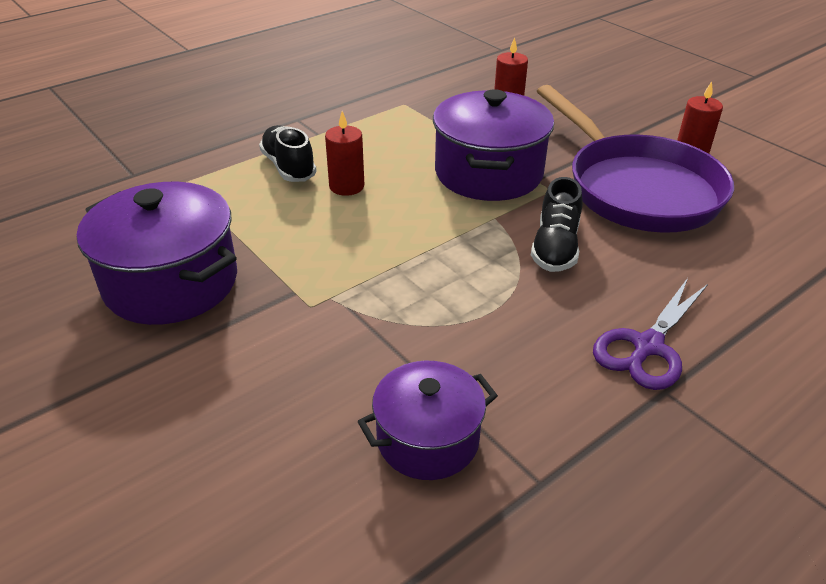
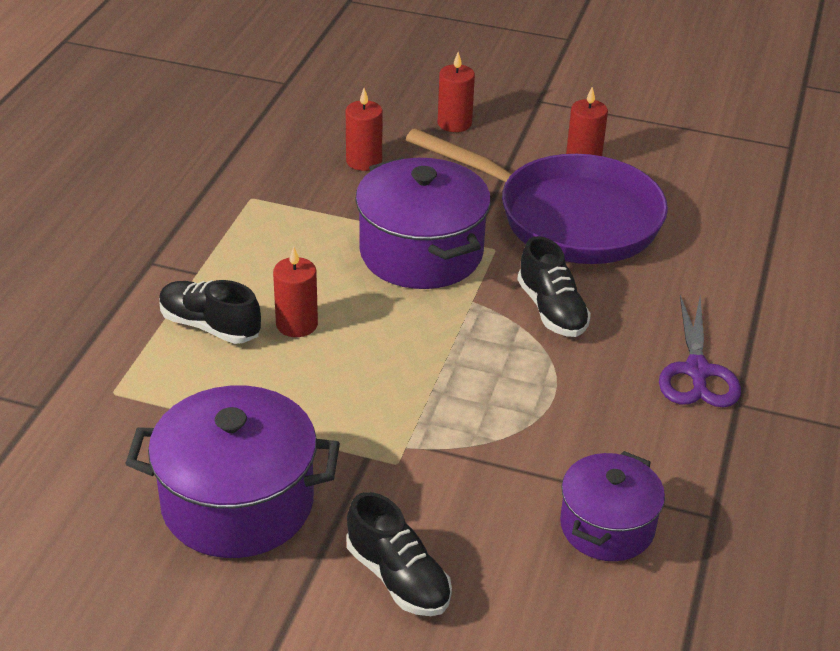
camera: 35 degrees left, 0 degrees up
none -> black shoe [346,492,452,616]
none -> red candle [438,52,475,132]

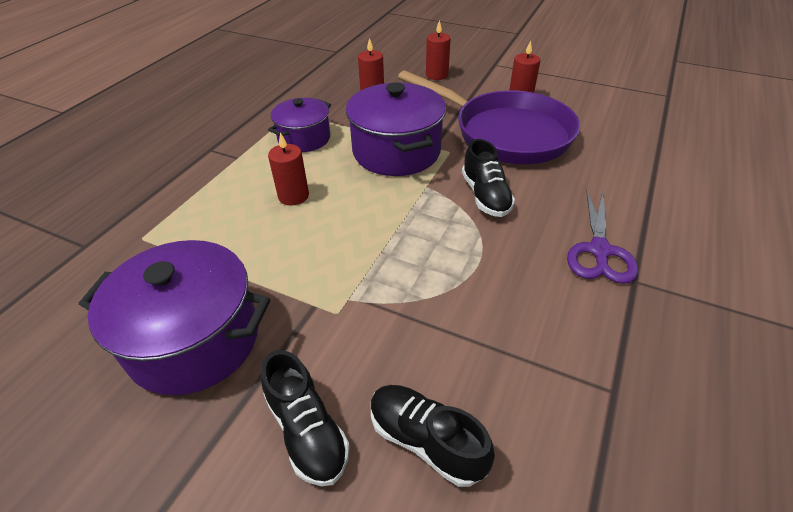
camera: 10 degrees right, 5 degrees up
black shoe [159,280,261,344] -> black shoe moved to [371,385,495,487]
purple pot [560,451,665,561] -> purple pot moved to [268,98,331,152]

